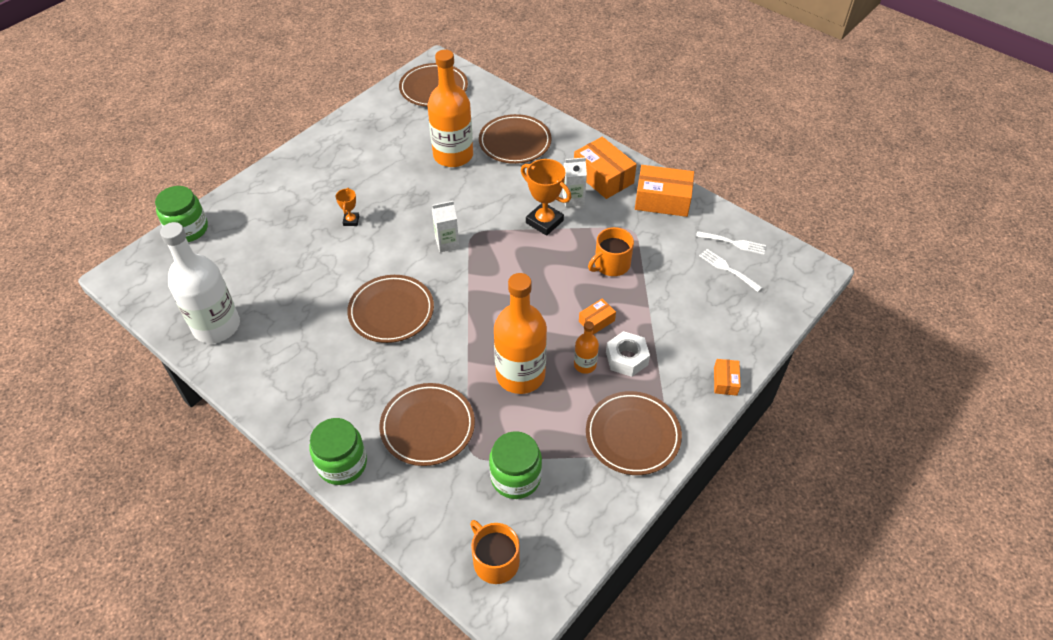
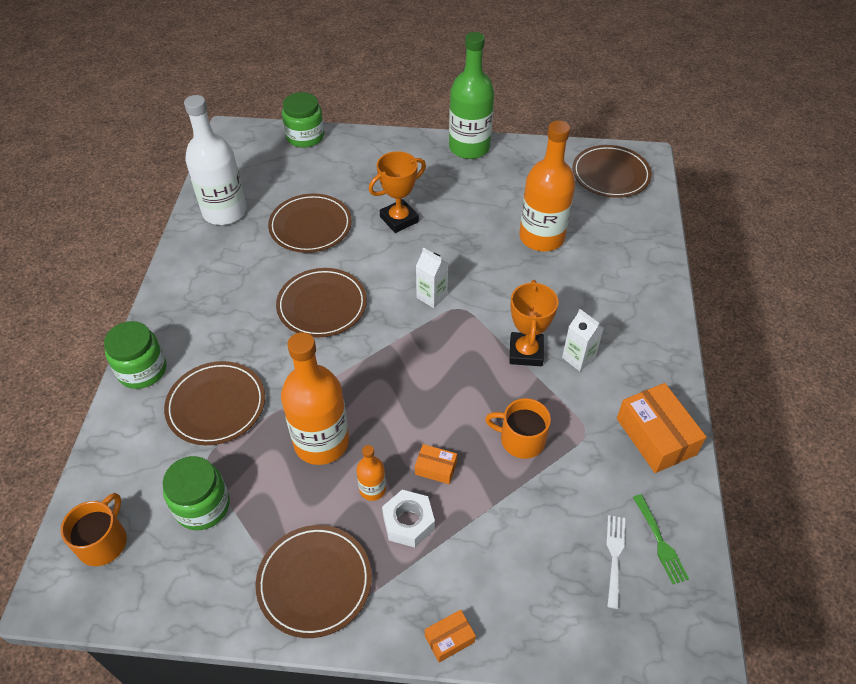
camera: 55 degrees right, 0 degrees up
orange trophy [336,188,359,226] -> orange trophy [369,151,426,233], size x1.90
brown plate [479,114,552,164] -> brown plate moved to [268,193,352,253]
orange box [574,137,637,199] -> none
white fork [696,231,766,255] -> green fork [633,494,689,584]
none -> green bottle [449,32,494,159]

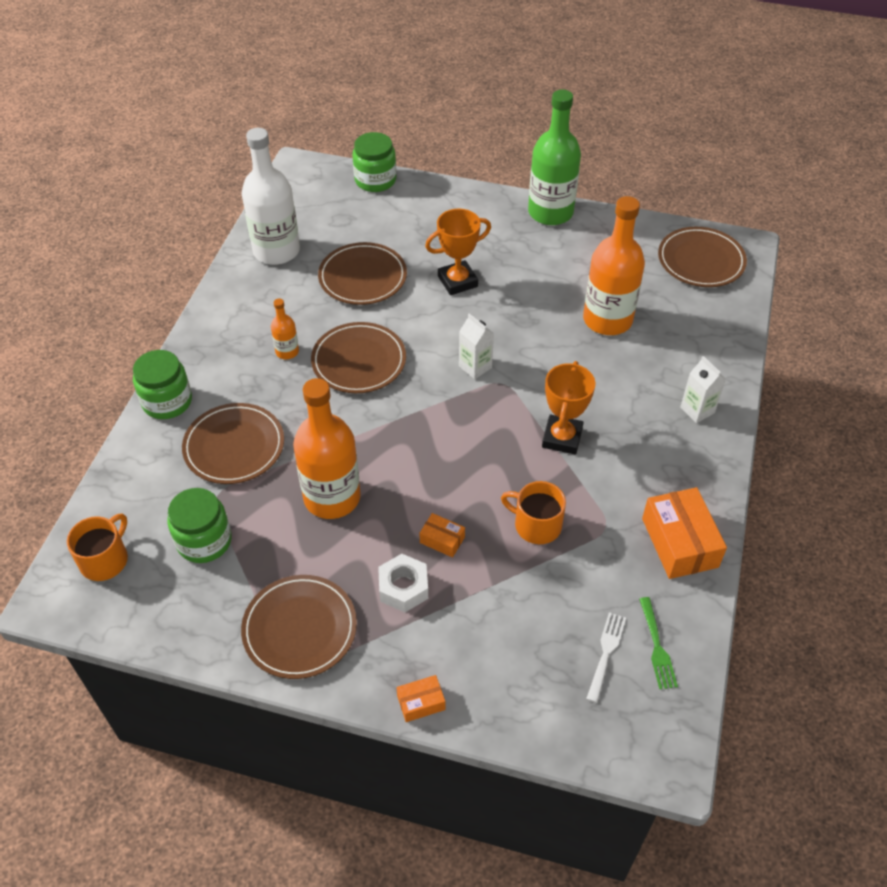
camera: 10 degrees right, 0 degrees up
orange bottle [356,445,386,501] -> orange bottle moved to [271,298,299,359]
white carton [562,309,604,371] -> white carton moved to [680,356,726,423]

